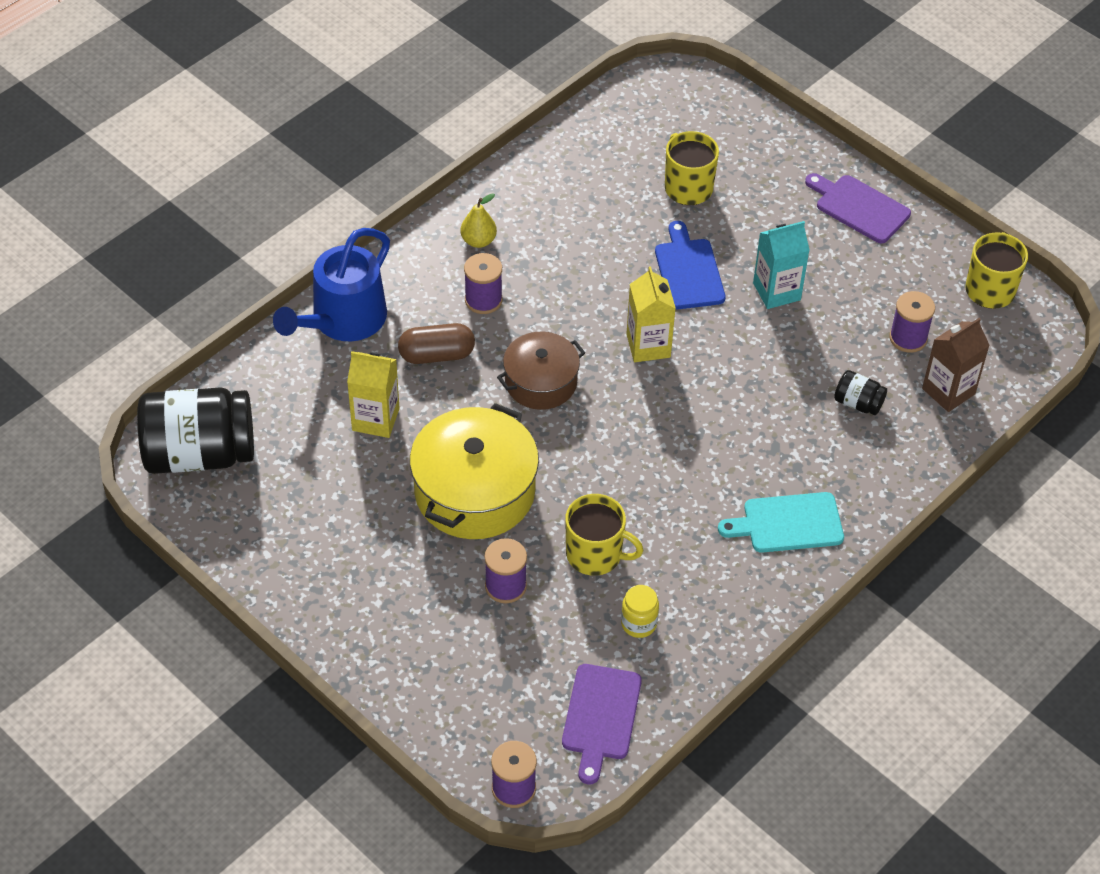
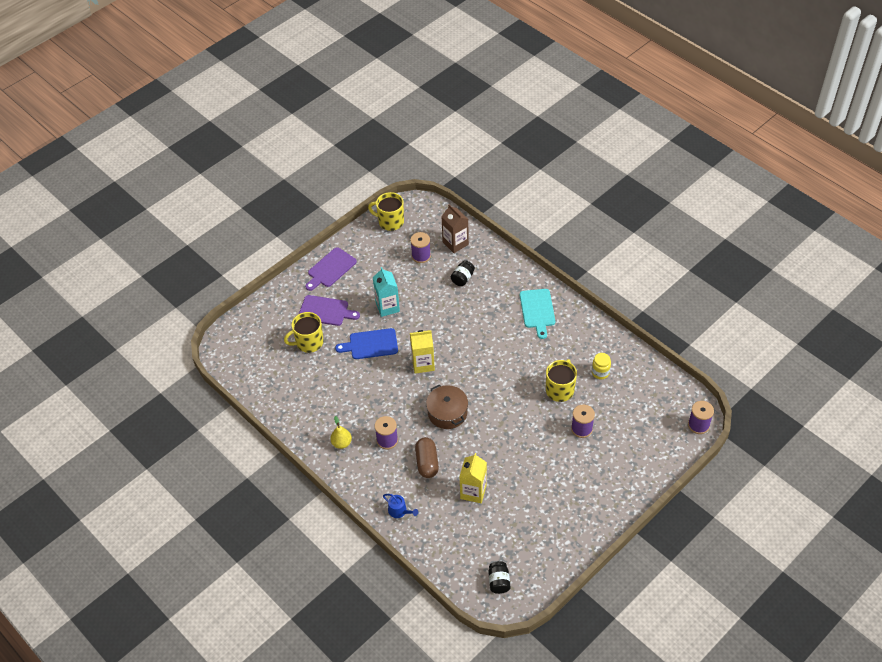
camera: 85 degrees left, 0 degrees up
black jar [137,388,254,474] -> black jar [488,561,511,594], size x0.43
blue watering can [273,228,390,341] -> blue watering can [383,494,418,518], size x0.42
yellow pot [410,403,539,539] -> none
purple cutting board [562,664,642,784] -> purple cutting board moved to [299,295,360,326]

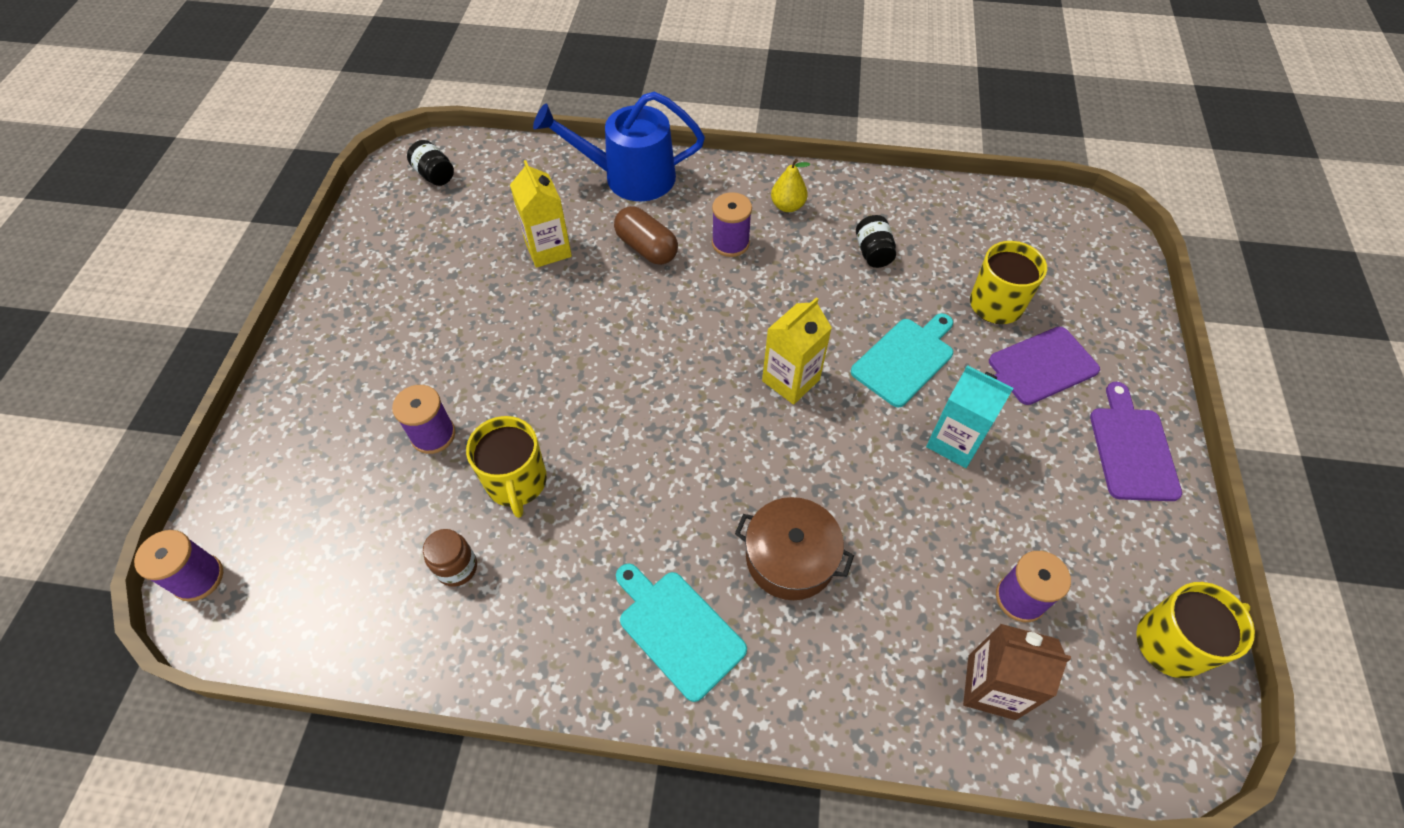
camera: 140 degrees right, 5 degrees up
blue cutting board [335,328,398,359] -> turquoise cutting board [851,313,953,408]
blue watering can [383,494,418,518] -> blue watering can [533,91,705,201], size x2.35
brown pot [426,385,468,429] -> brown pot moved to [735,497,854,600]
black jar [451,260,475,286] -> black jar moved to [856,215,896,268]
yellow jar [592,353,611,379] -> brown jar [423,529,477,587]

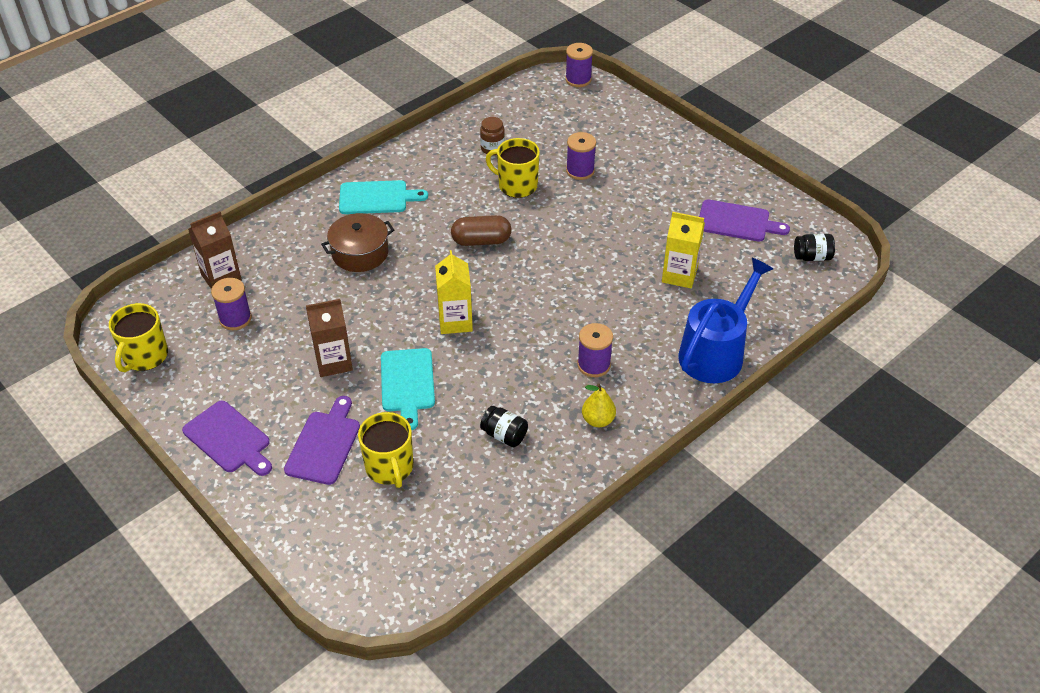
camera: 130 degrees right, 10 degrees down
brown capsule [614,206,678,265] -> brown capsule moved to [451,215,512,246]
turquoise carton [926,365,1013,468] -> brown carton [306,299,353,377]
none -> purple cutting board [699,199,790,242]

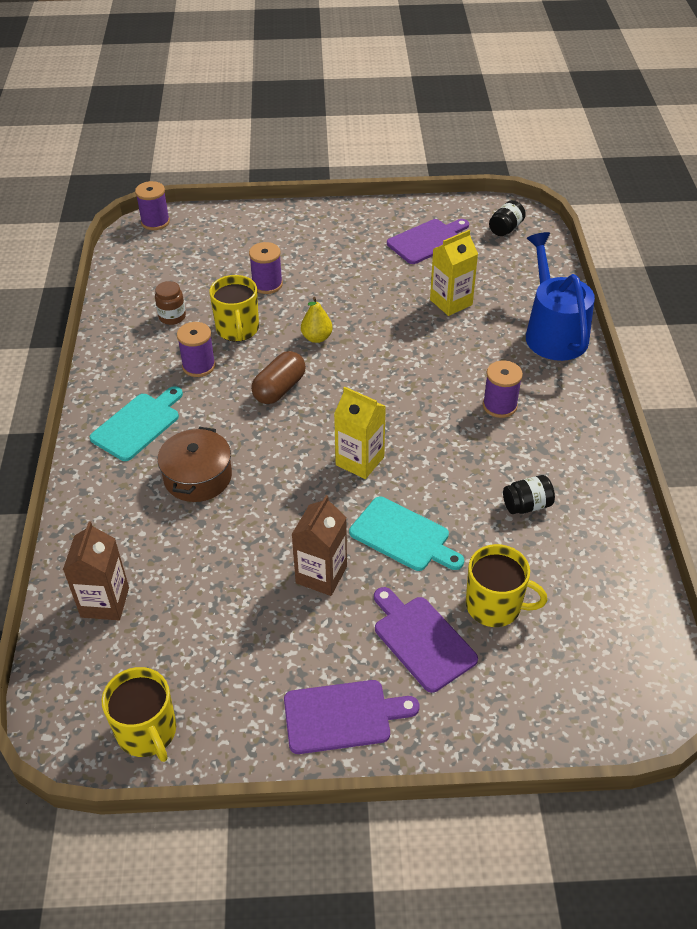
camera: 50 degrees left, 0 degrees up
purple spool [211,278,252,330] -> purple spool moved to [177,322,216,377]
yellow mug [486,138,540,198] -> yellow mug turned 75 degrees counterclockwise [209,275,259,341]
yellow pear [582,383,616,427] -> yellow pear moved to [301,297,333,343]

